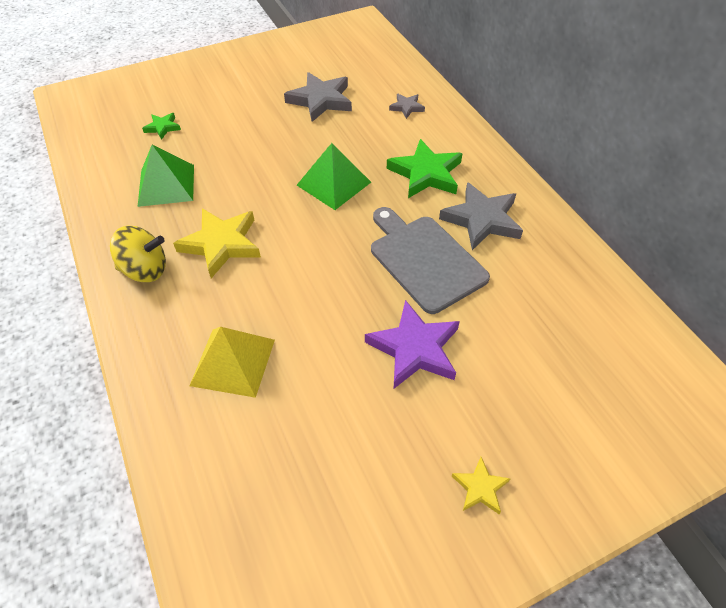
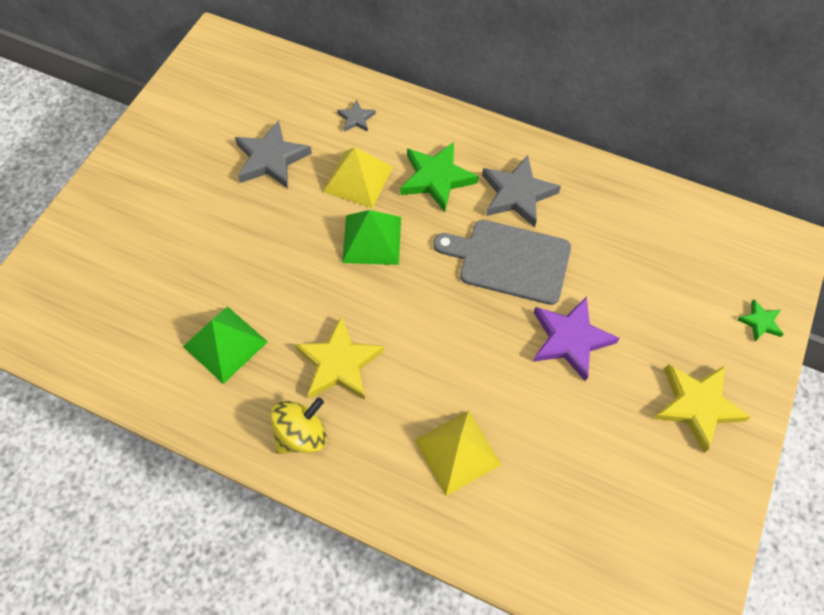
camera: 40 degrees left, 10 degrees up
green star [142,113,181,140] -> green star moved to [737,300,784,341]
yellow star [452,457,510,515] -> yellow star [654,364,751,453], size x1.96
none -> yellow pyramid [323,147,393,208]

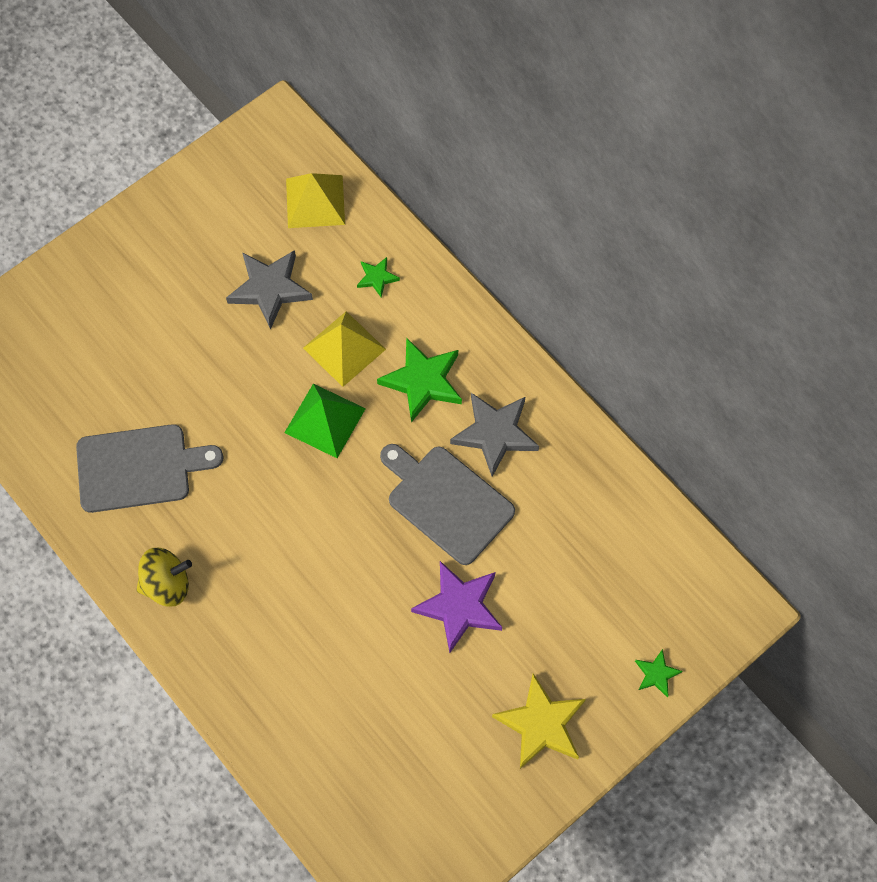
camera: 25 degrees right, 5 degrees up
green pyramid [183,306,268,384] -> grey cutting board [76,424,224,513]
yellow star [295,316,384,400] -> none
grey star [337,100,376,132] -> green star [357,257,400,298]
yellow pyramid [414,411,502,496] -> yellow pyramid moved to [286,173,345,228]

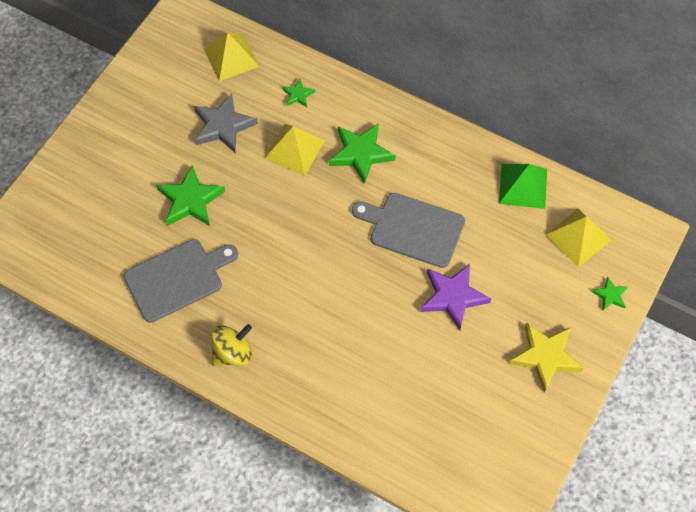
camera: 20 degrees left, 5 degrees down
green pyramid [284,384,366,458] -> green pyramid moved to [499,164,547,209]
grey star [450,393,539,477] -> none
none -> green star [157,165,225,226]
none -> yellow pyramid [545,209,611,267]

